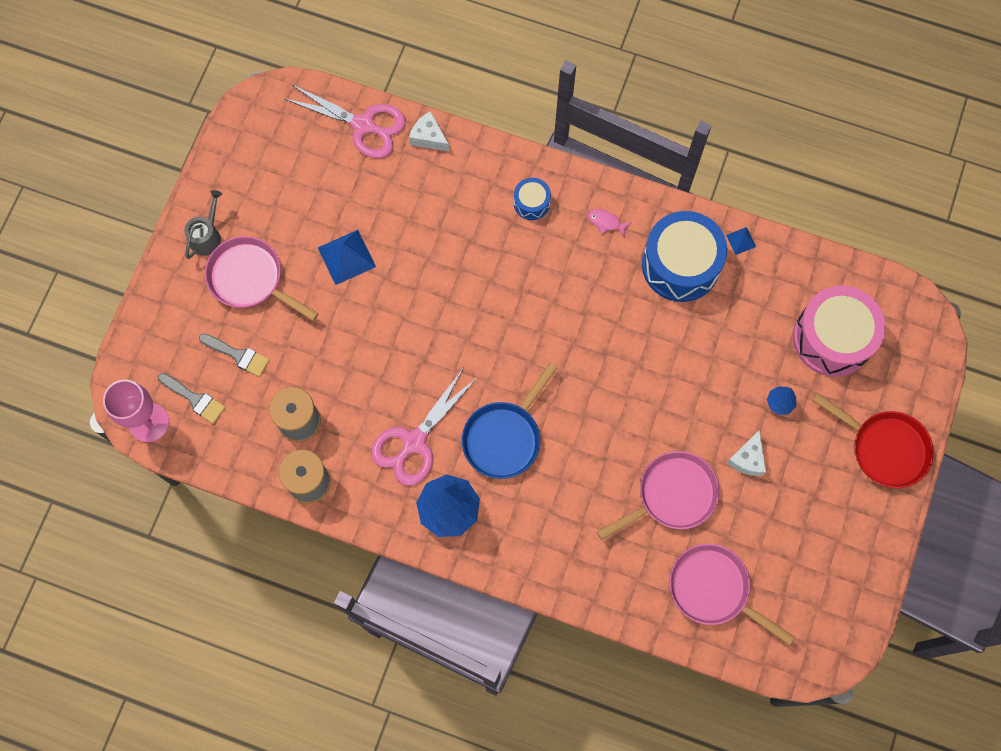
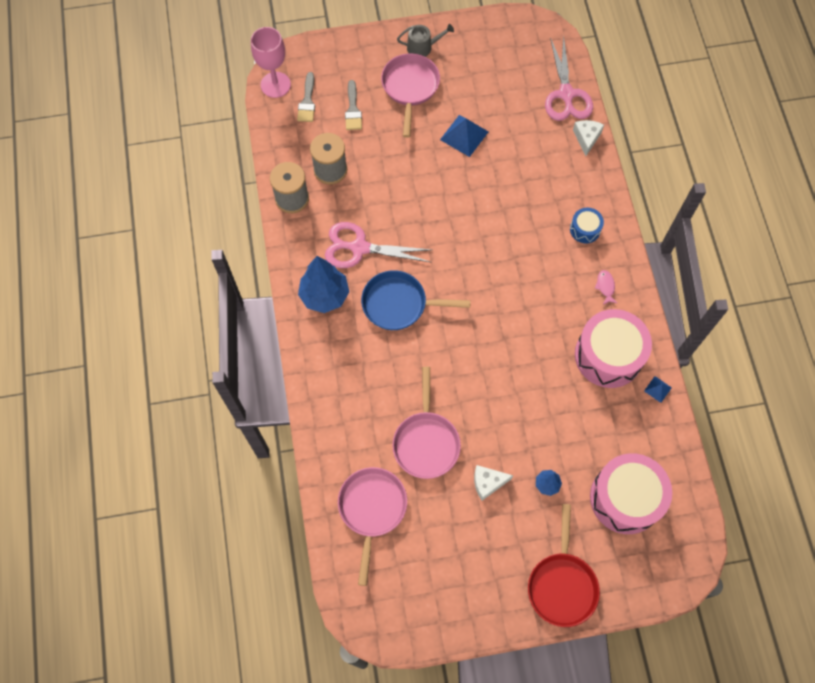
camera: 60 degrees right, 5 degrees down
pink pan [597,451,720,540] -> pink pan turned 60 degrees clockwise [392,367,461,479]
blue drum [642,211,727,302] -> pink drum [575,309,652,388]

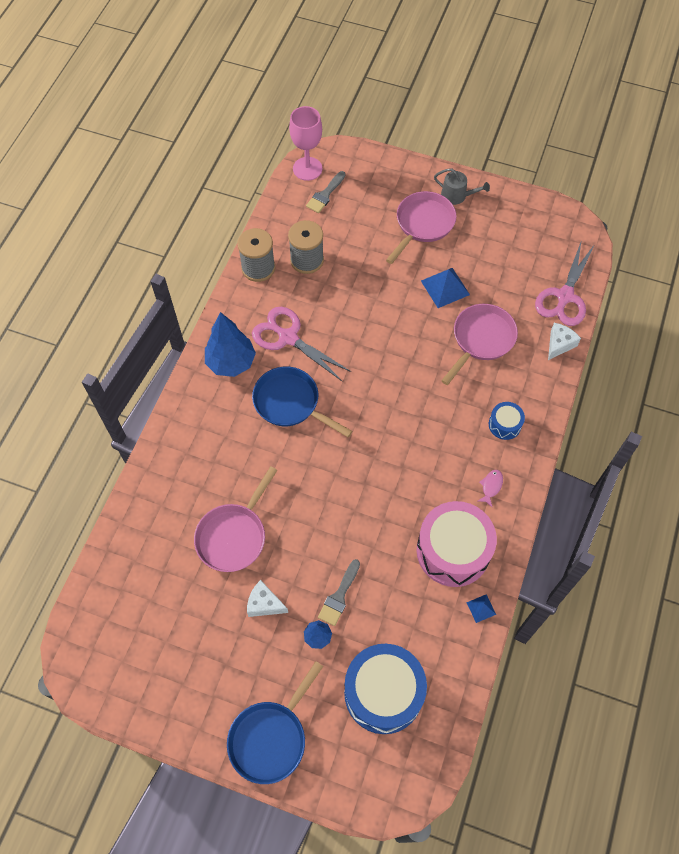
camera: 30 degrees right, 5 degrees down
pink pan [338,467,407,586] -> pink pan moved to [441,304,518,385]
grey brush [345,80,362,130] -> grey brush moved to [318,559,360,626]
red pan [528,504,600,627] -> blue pan [227,661,323,784]
pink drum [590,453,672,534] -> blue drum [344,644,427,734]

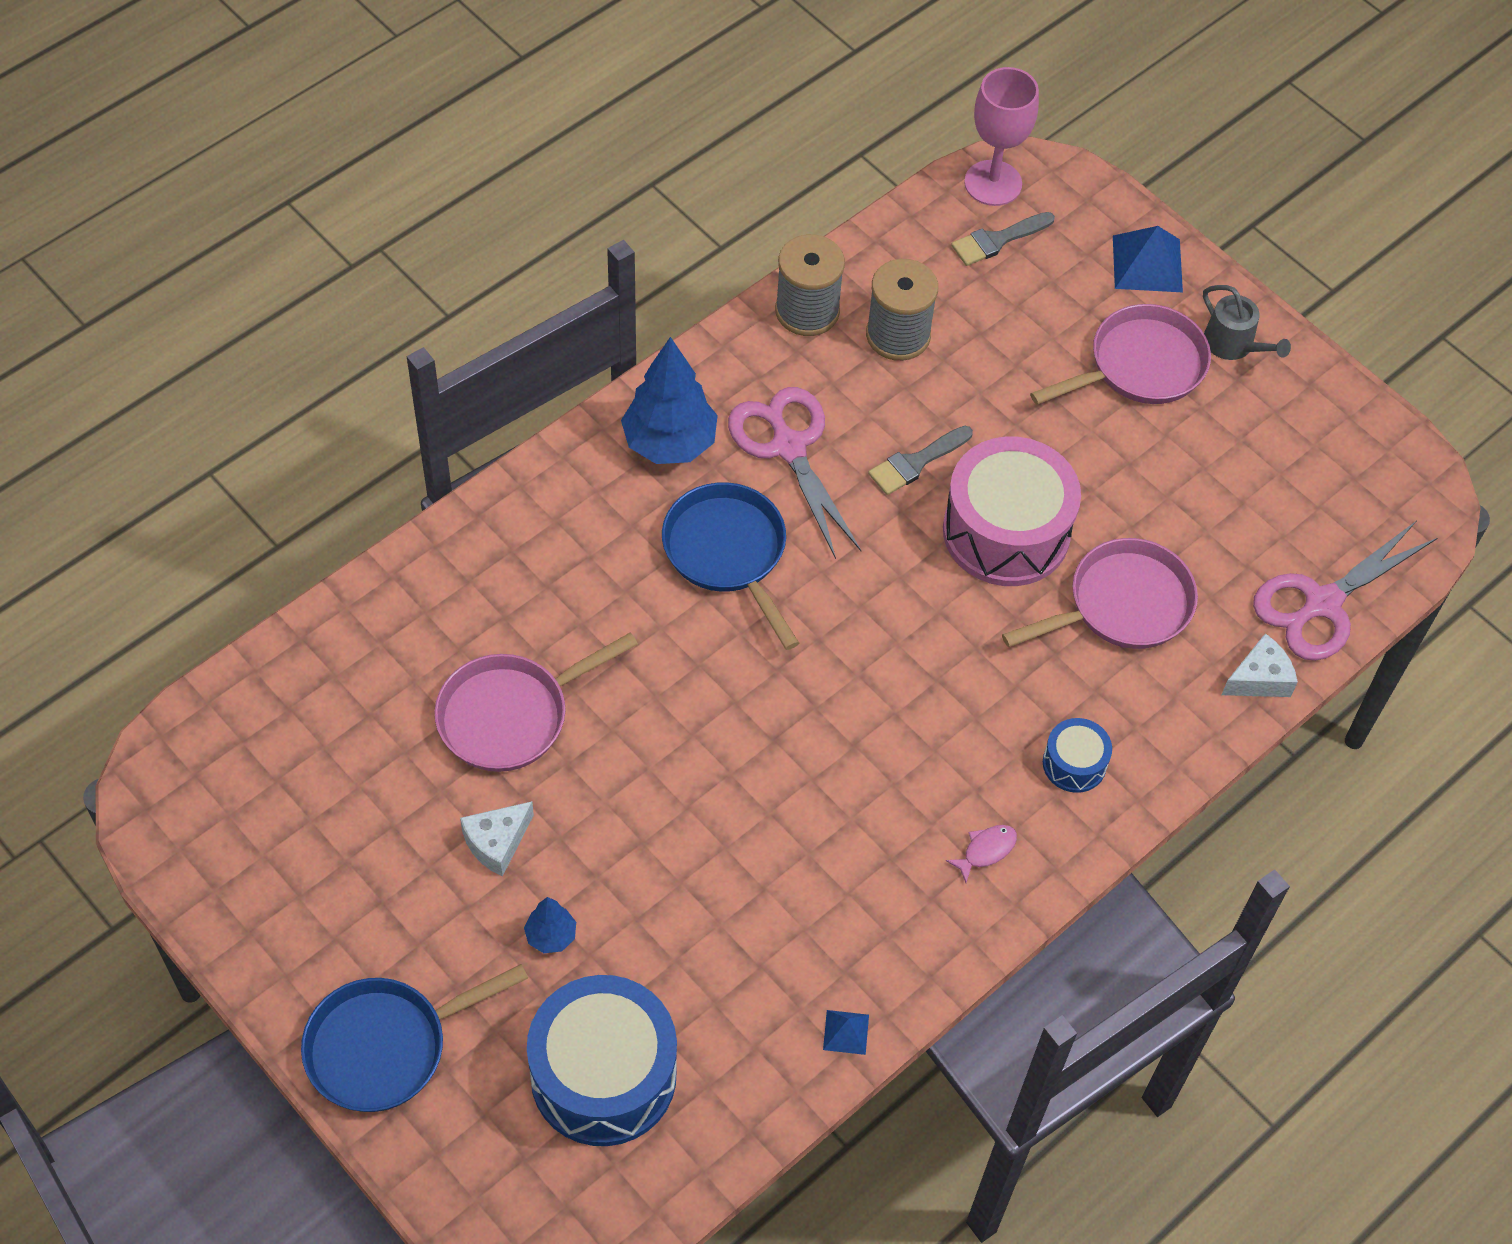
camera: 25 degrees right, 5 degrees down
white cheese [247,580,288,617] -> white cheese turned 90 degrees counterclockwise [460,801,534,877]
grey brush [318,559,360,626] -> grey brush moved to [868,426,973,495]
pink drum [416,501,497,587] -> pink drum moved to [943,436,1081,586]
blue pyramid [421,268,470,308] -> blue pyramid moved to [1113,226,1183,292]

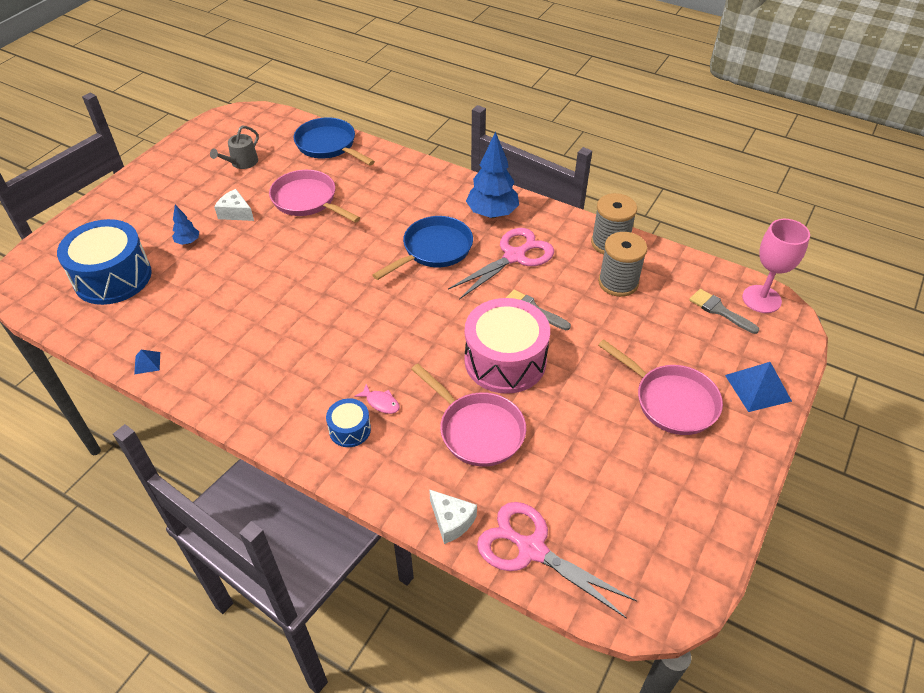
camera: 75 degrees right, 10 degrees down
blue pan [301,964,528,1112] -> blue pan moved to [294,118,375,166]
pink fish [946,825,1017,883] -> pink fish moved to [354,384,400,414]
grey watering can [1203,285,1291,360] -> grey watering can moved to [210,126,259,169]

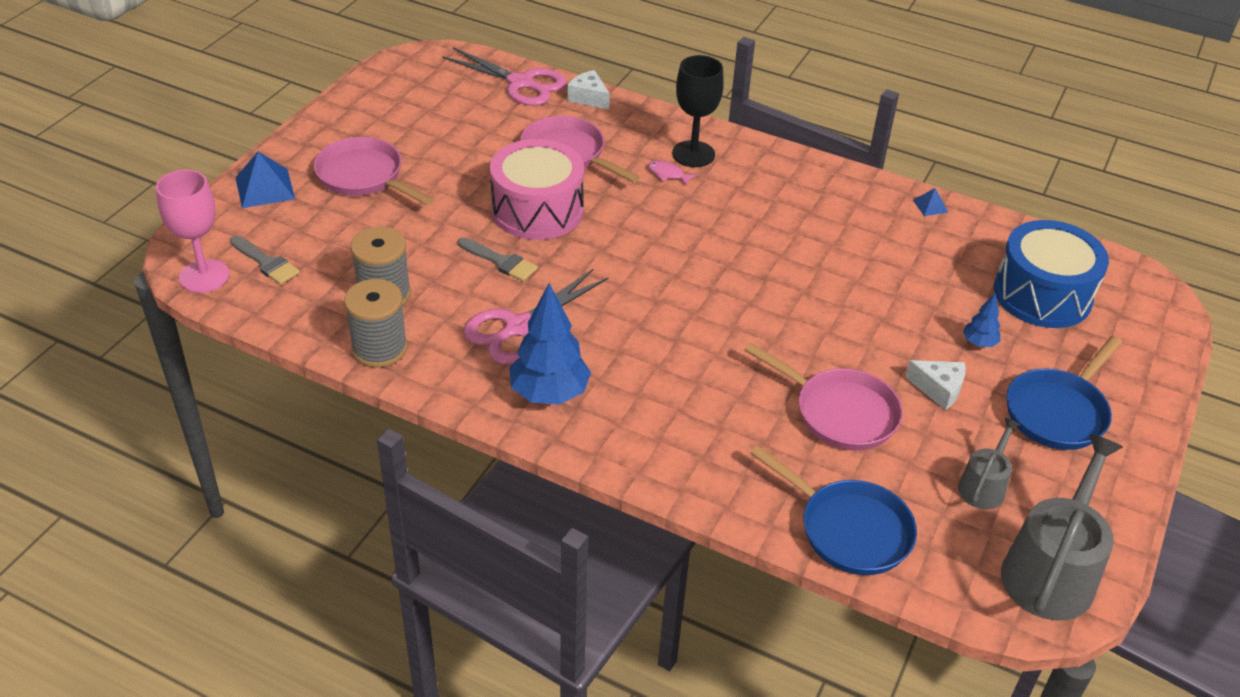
camera: 175 degrees right, 5 degrees down
blue drum [326,398,371,447] -> black goblet [672,55,724,167]
blue pan [372,216,473,280] -> blue pan moved to [1006,336,1122,450]
none -> grey watering can [1001,434,1123,620]

